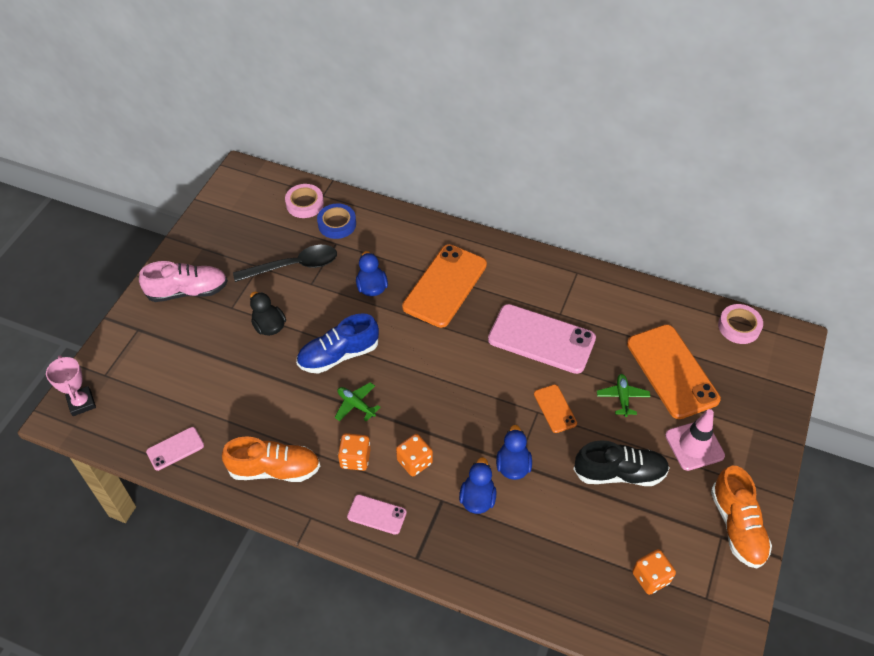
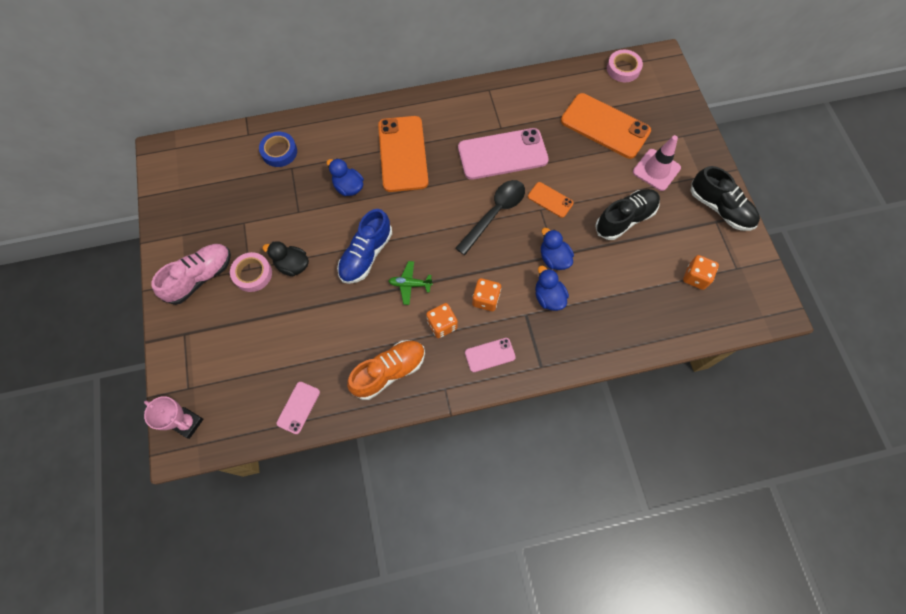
camera: 35 degrees left, 15 degrees up
black spoon [233,245,337,282] -> black spoon moved to [455,180,525,255]
pink tape [285,184,324,218] -> pink tape moved to [230,252,272,292]
green plane [597,374,650,417] -> none
orange shoe [711,466,772,569] -> black shoe [690,166,760,231]

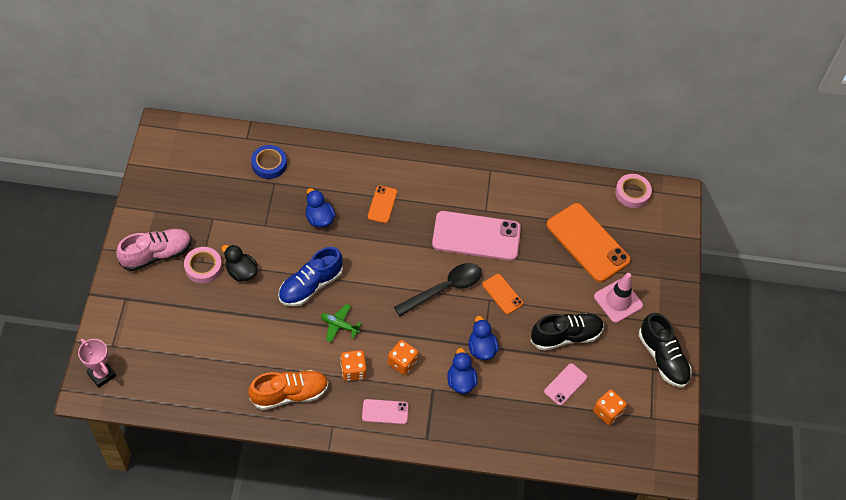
camera: 15 degrees right, 10 degrees down
pink phone [276,382,320,434] -> pink phone moved to [544,363,587,406]
orange phone [378,116,428,192] -> orange phone [368,185,397,223], size x0.49

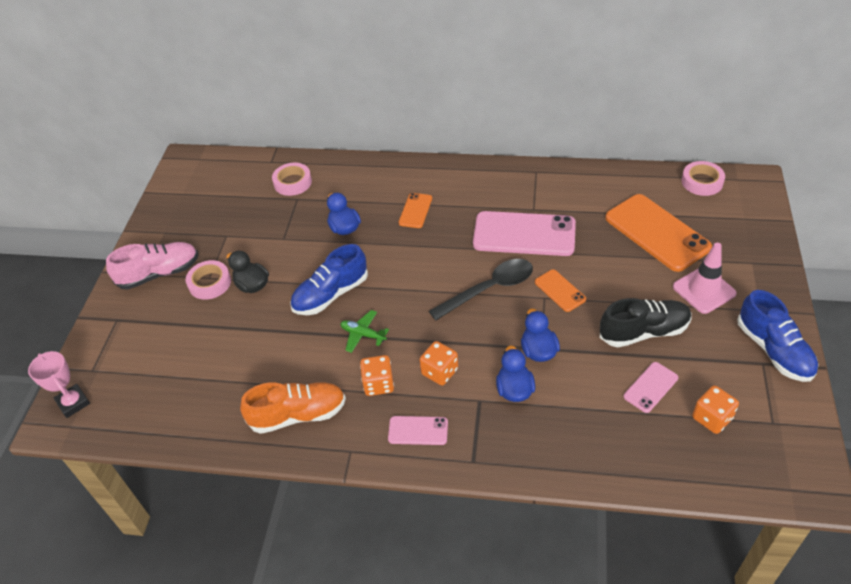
camera: 10 degrees right, 10 degrees down
blue tape [251,145,287,179] -> pink tape [272,163,312,196]
black shoe [639,313,692,387] -> blue shoe [737,290,818,382]

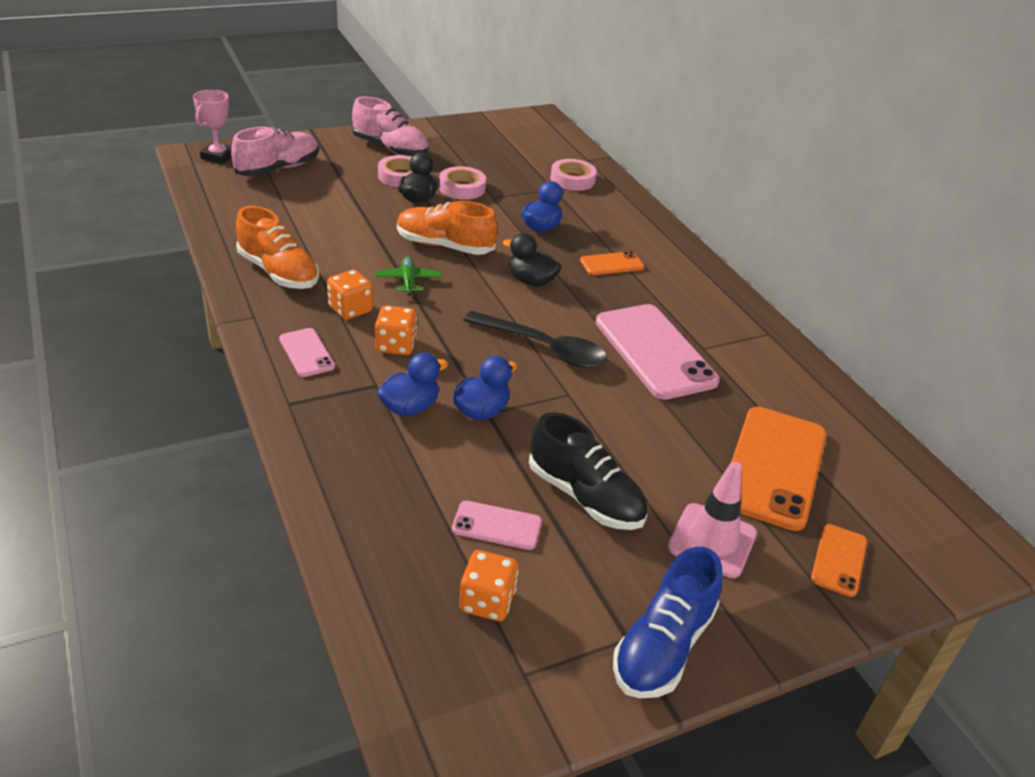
camera: 50 degrees right, 10 degrees down
blue shoe [290,244,368,315] -> orange shoe [397,201,498,255]
orange phone [535,269,586,312] -> orange phone moved to [811,524,867,597]
pink tape [681,161,725,196] -> pink tape moved to [439,166,486,200]
none -> pink shoe [231,127,319,177]
none -> black duck [503,233,562,286]

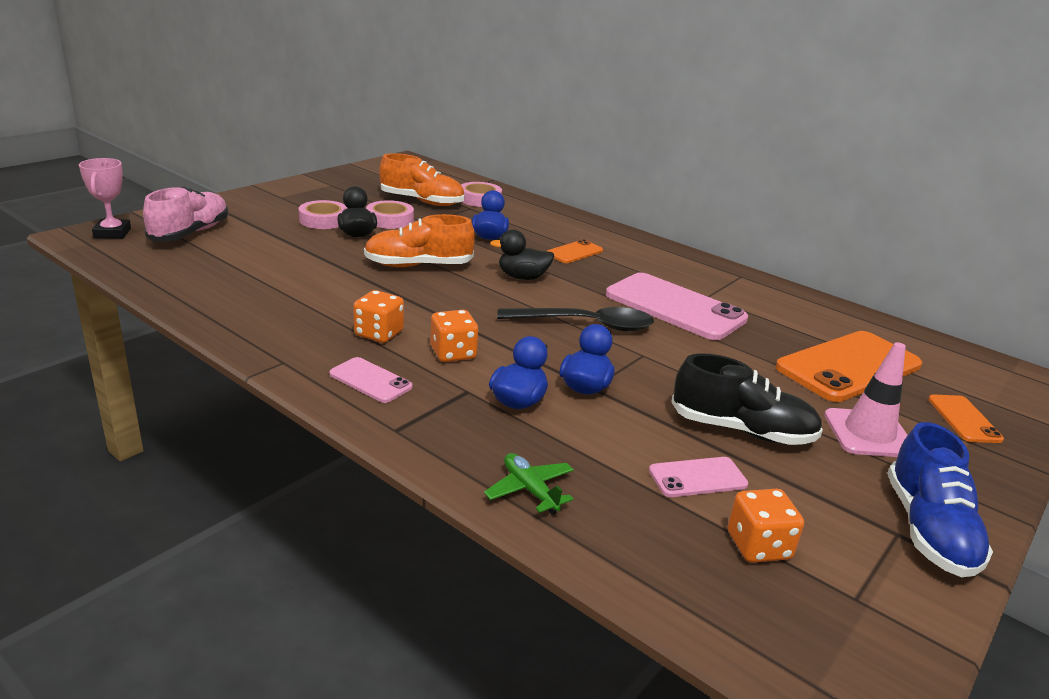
camera: 25 degrees left, 10 degrees down
orange shoe [236,206,319,289] -> orange shoe moved to [379,153,464,206]
pink shoe [352,96,429,156] -> none
green plane [375,256,441,296] -> green plane moved to [484,453,574,514]
orange phone [731,407,827,531] -> orange phone turned 60 degrees clockwise [776,331,922,402]

